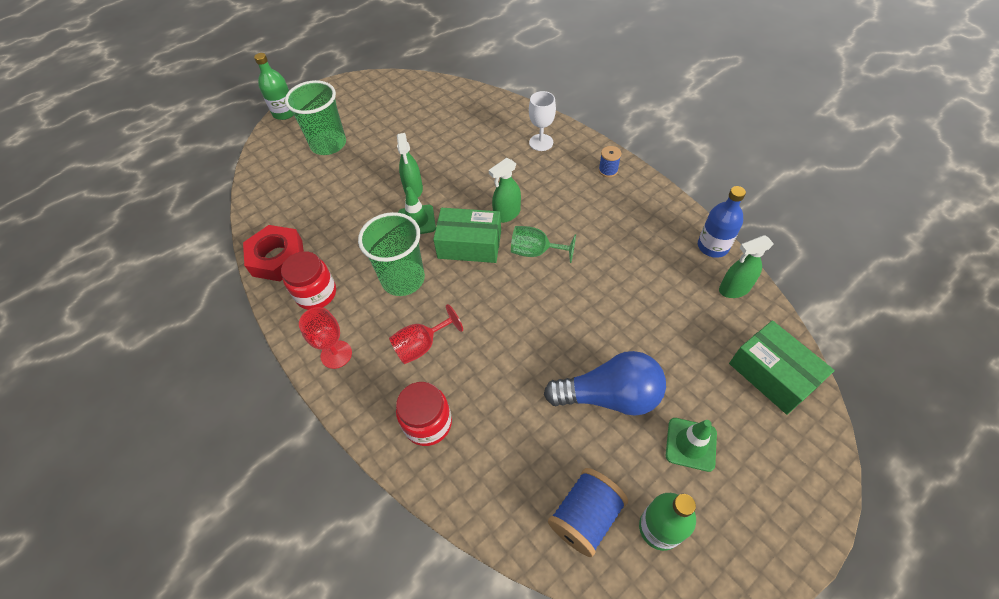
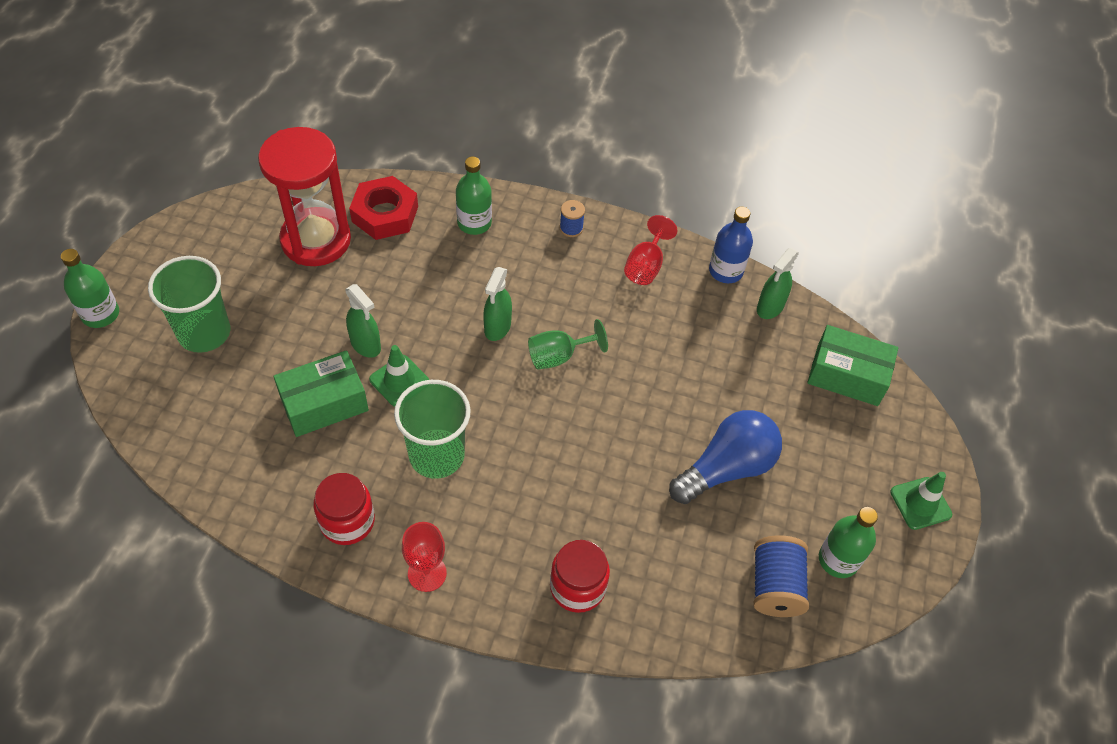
camera: 40 degrees left, 0 degrees up
red nut [243,225,304,281] -> red nut moved to [349,176,418,240]
red goblet [389,304,463,364] -> red goblet moved to [624,215,677,285]
green box [433,208,501,263] -> green box moved to [273,350,369,437]
white goblet [529,91,556,151] -> green bottle [456,157,492,235]
green traffic cone [666,418,717,472] -> green traffic cone moved to [890,472,952,530]
none -> red hourglass [258,127,351,266]

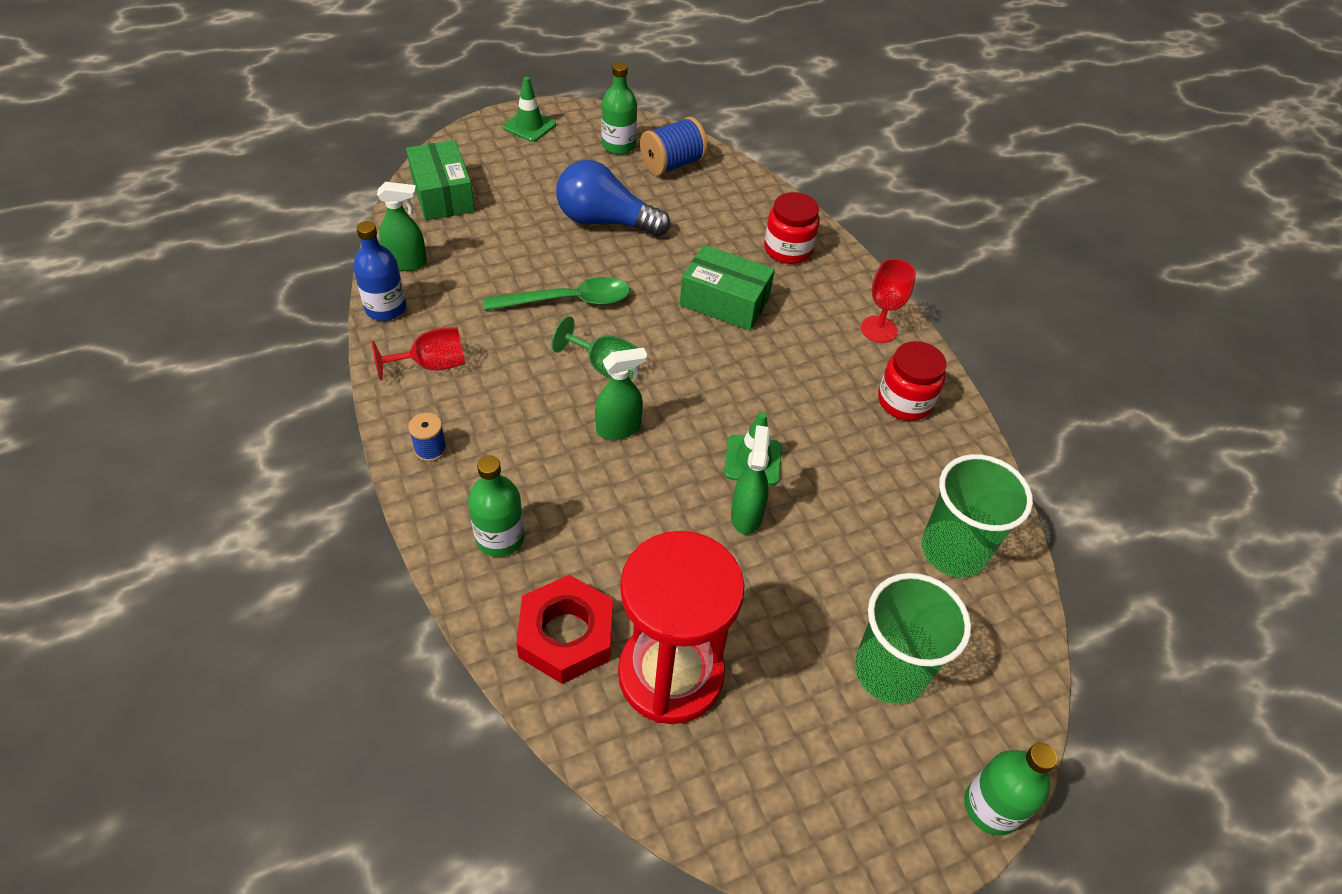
camera: 130 degrees left, 5 degrees down
green box [273,350,369,437] -> green box moved to [680,245,775,330]
green cup [394,380,471,479] -> green cup moved to [921,454,1033,578]
none -> green spoon [483,277,630,311]

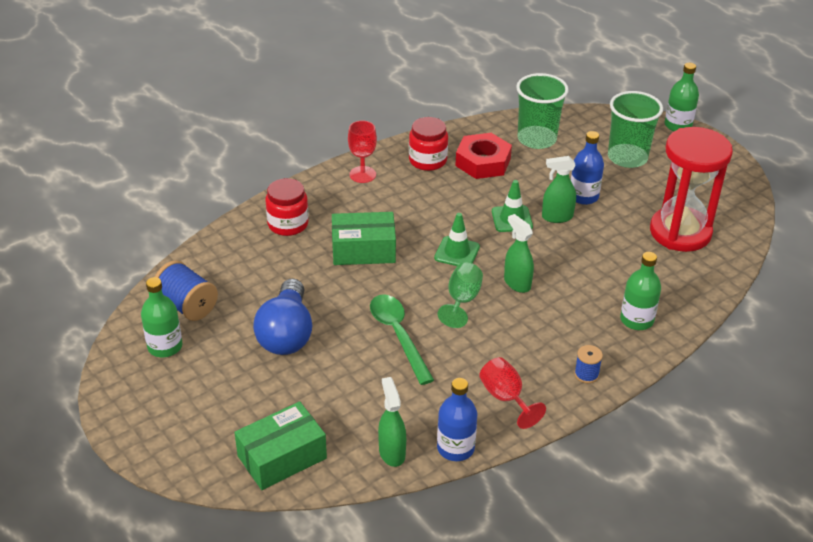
camera: 100 degrees left, 10 degrees down
green traffic cone [503,77,556,142] -> green traffic cone moved to [434,213,480,266]
red nut [516,575,613,684] -> red nut moved to [455,133,512,179]
green box [680,245,775,330] -> green box turned 75 degrees clockwise [332,212,396,265]
none -> blue bottle [571,131,604,205]

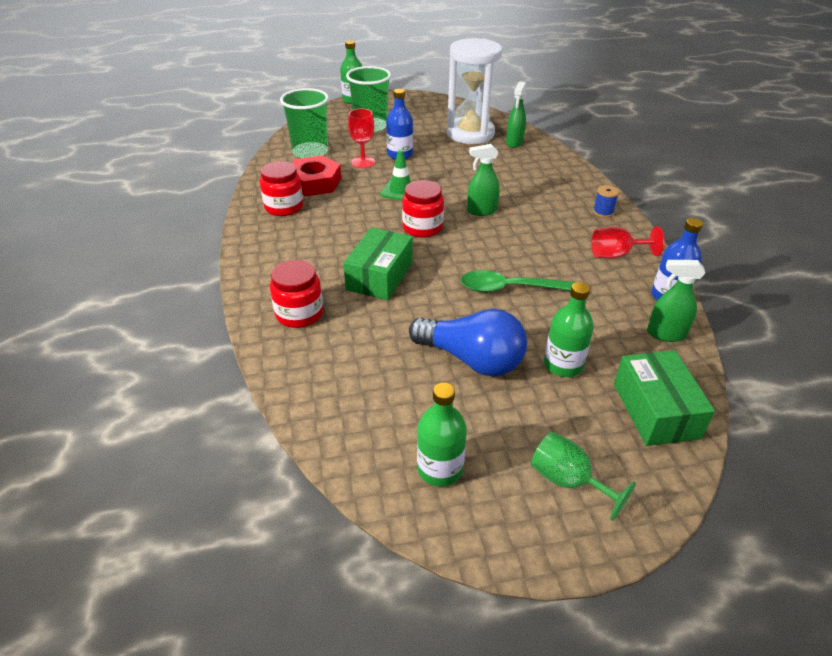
camera: 65 degrees left, 0 degrees up
blue spool [155,260,218,321] -> none
red goblet [348,120,377,183] -> red goblet moved to [348,109,375,168]
green traffic cone [434,213,480,266] -> red jar [402,180,444,237]
green goblet [438,263,483,328] -> green goblet moved to [531,432,636,521]
green spray bottle [542,156,576,223] -> green spray bottle moved to [506,82,526,148]
green bottle [620,252,661,330] -> green bottle moved to [544,282,594,377]
red hourglass [650,127,733,252] -> white hourglass [447,38,502,144]

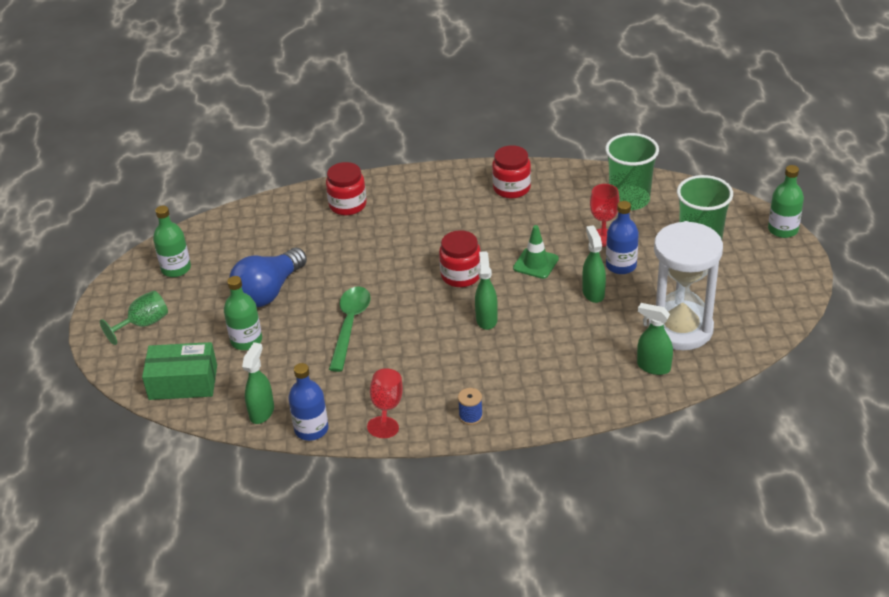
camera: 100 degrees right, 0 degrees up
red nut [292,155,341,196] -> none
green box [343,228,413,300] -> none
none -> green spray bottle [582,225,606,303]

